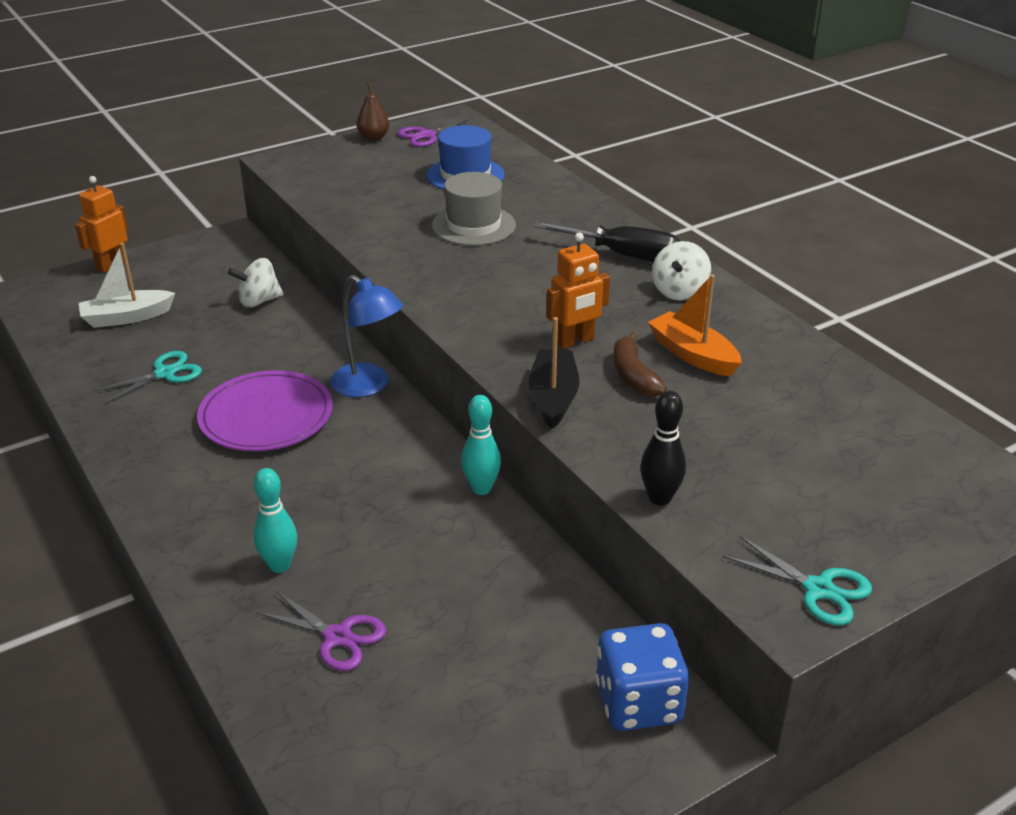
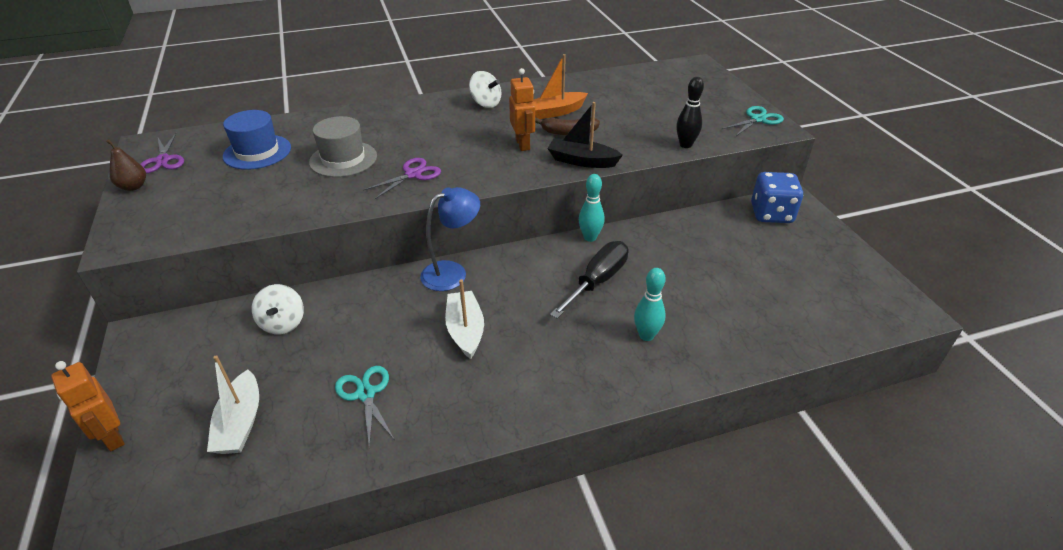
camera: 75 degrees left, 5 degrees up
purple plate [197,370,333,451] -> white boat [445,279,484,359]
purple scissors [256,591,386,671] -> purple scissors moved to [363,158,441,199]
black screwdriver [533,222,680,262] -> black screwdriver moved to [550,241,628,319]

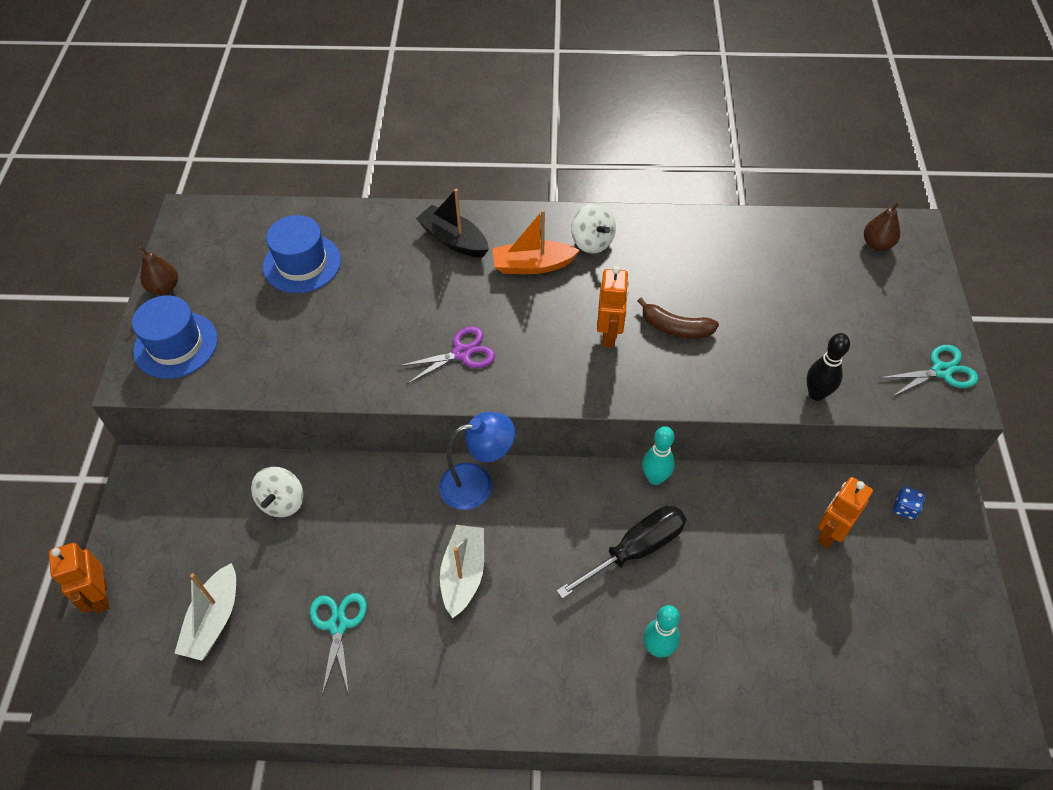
camera: 20 degrees right, 15 degrees up
purple scissors [140,133,184,173] -> none
grey hat [309,116,377,177] -> none
orange boat [533,54,588,119] -> orange boat moved to [493,210,580,274]
black boat [547,102,623,168] -> black boat moved to [416,189,489,257]
blue dice [751,172,803,223] -> blue dice [893,486,925,520], size x0.45
none -> blue hat [132,295,218,379]
none -> orange robot [818,477,873,549]
none -> brown pear [864,202,901,251]

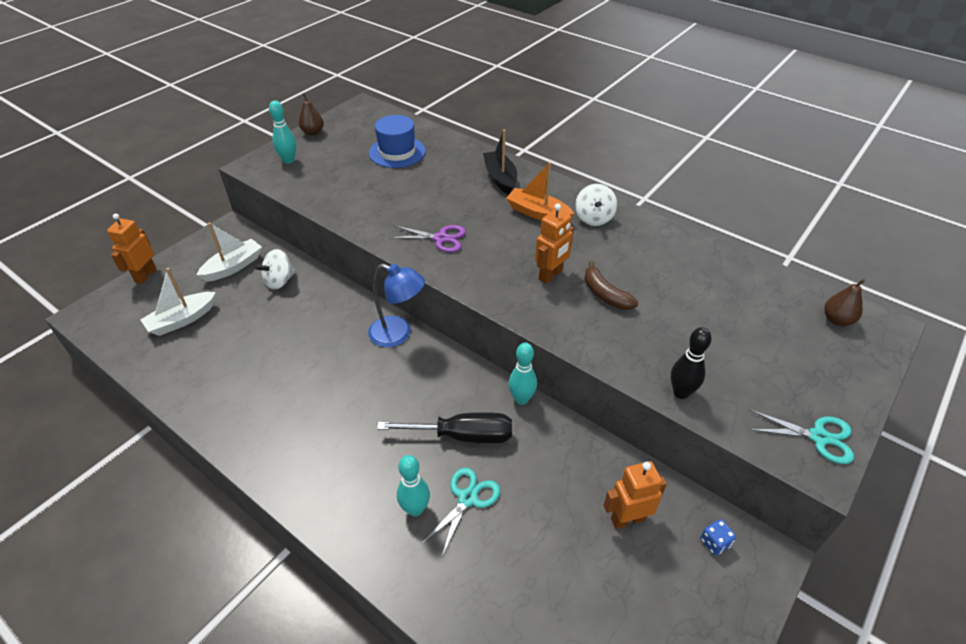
camera: 35 degrees right, 10 degrees down
blue hat [132,295,218,379] -> turquoise bowling pin [269,100,296,164]
turquoise scissors [310,593,367,695] -> turquoise scissors moved to [422,467,500,556]
white boat [440,525,484,618] -> white boat moved to [197,222,262,282]

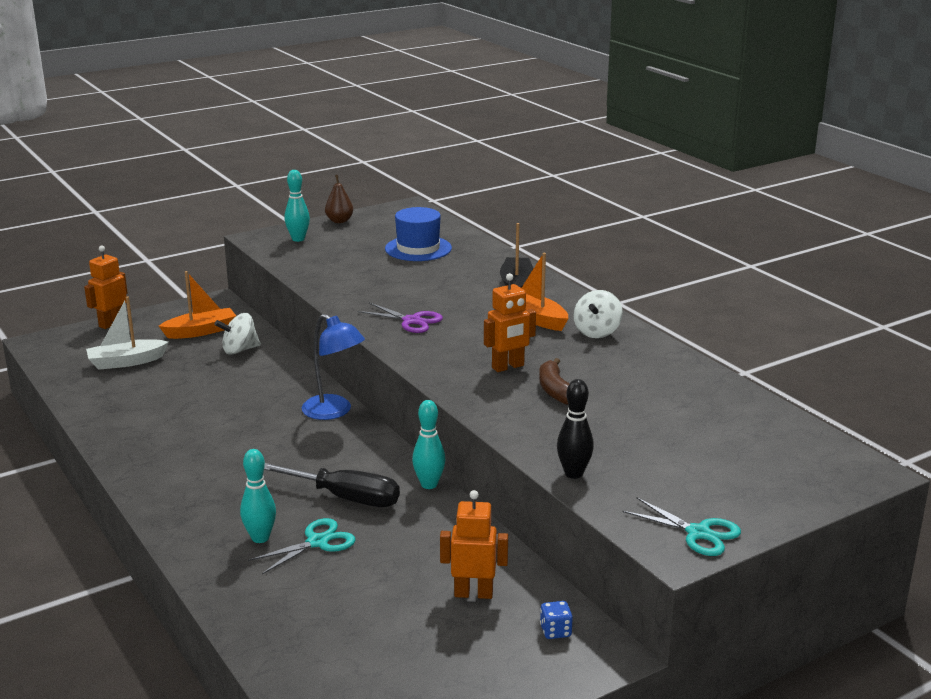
camera: 20 degrees right, 20 degrees down
white boat [197,222,262,282] -> orange boat [159,271,236,339]
brown pear [824,279,866,326] -> none

